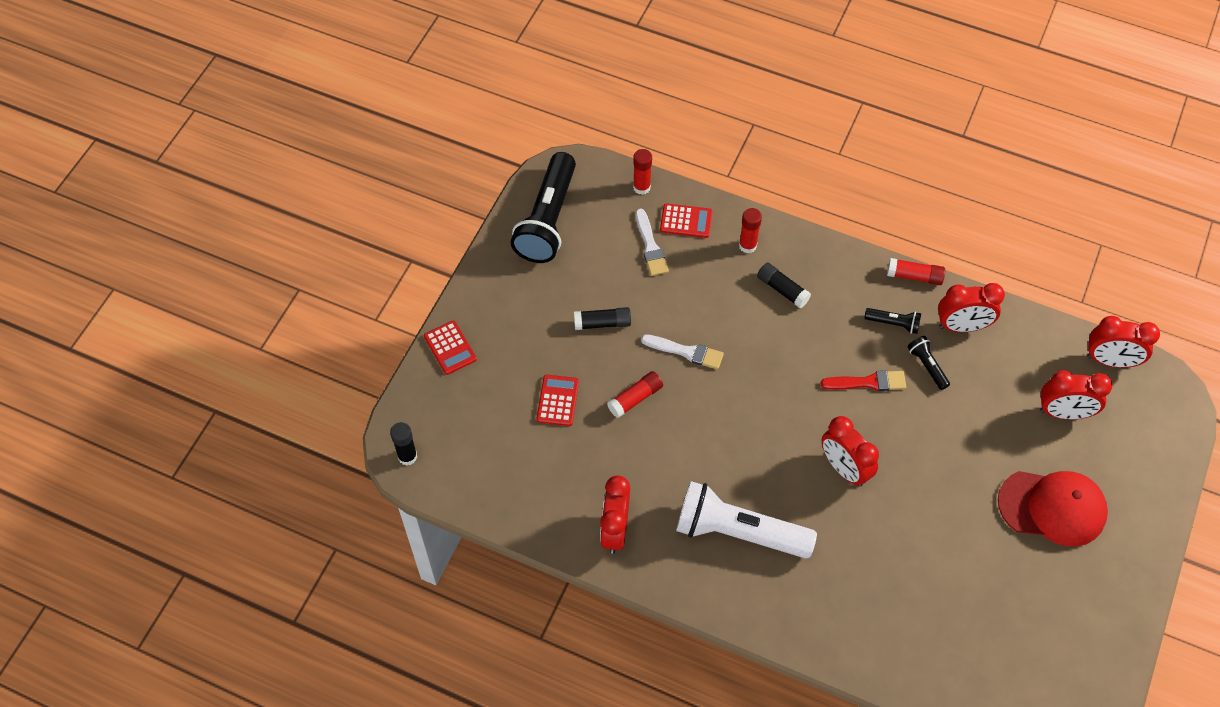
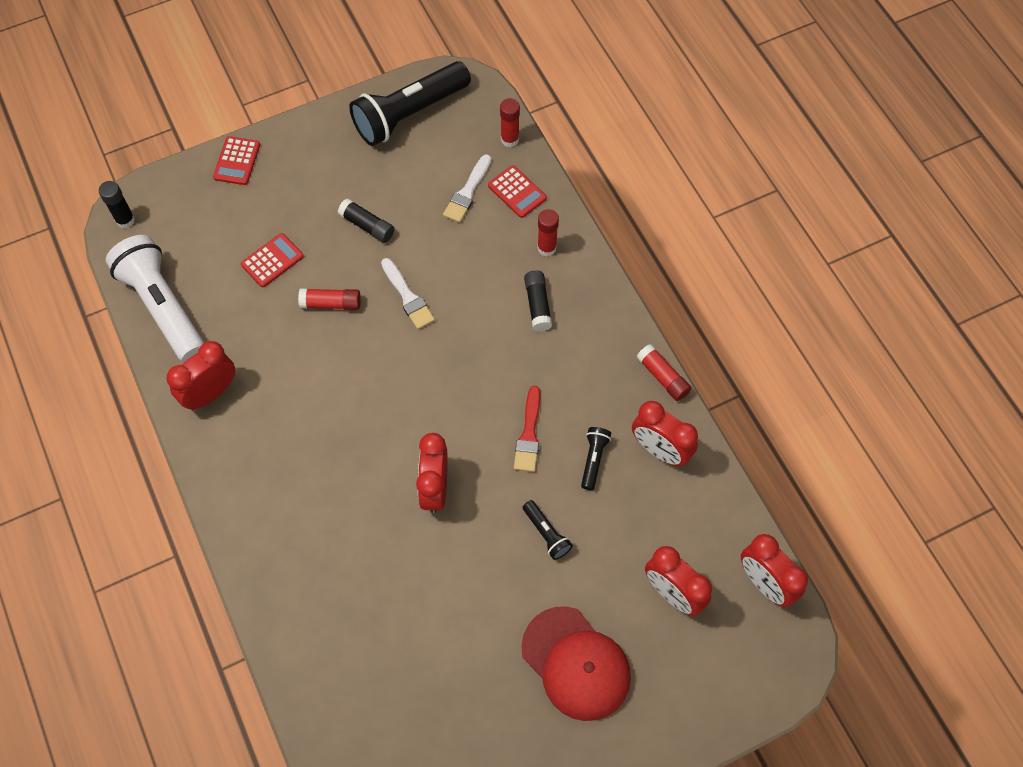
camera: 40 degrees right, 5 degrees up
white flashlight [676,481,817,559] -> white flashlight moved to [106,235,204,362]
red brush [821,370,906,391] -> red brush turned 60 degrees clockwise [514,386,540,472]
black flashlight [864,308,921,334] -> black flashlight moved to [523,500,573,560]

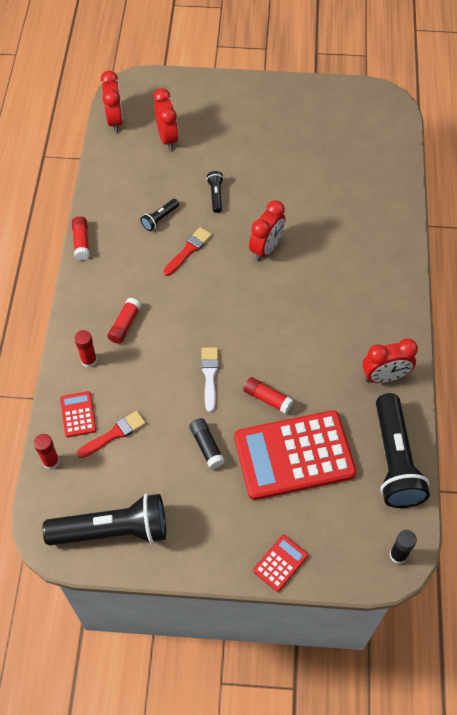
camera: 150 degrees left, 5 degrees down
white flashlight [106,235,204,362] -> black flashlight [376,393,430,508]
red calculator [241,233,304,287] -> red calculator [234,410,356,500], size x2.34
white brush [443,154,491,223] -> red brush [77,411,146,458]
red cap [521,606,631,721] -> none
black glue stick [524,270,552,331] -> red glue stick [107,298,141,344]
red clock [632,401,698,466] -> none

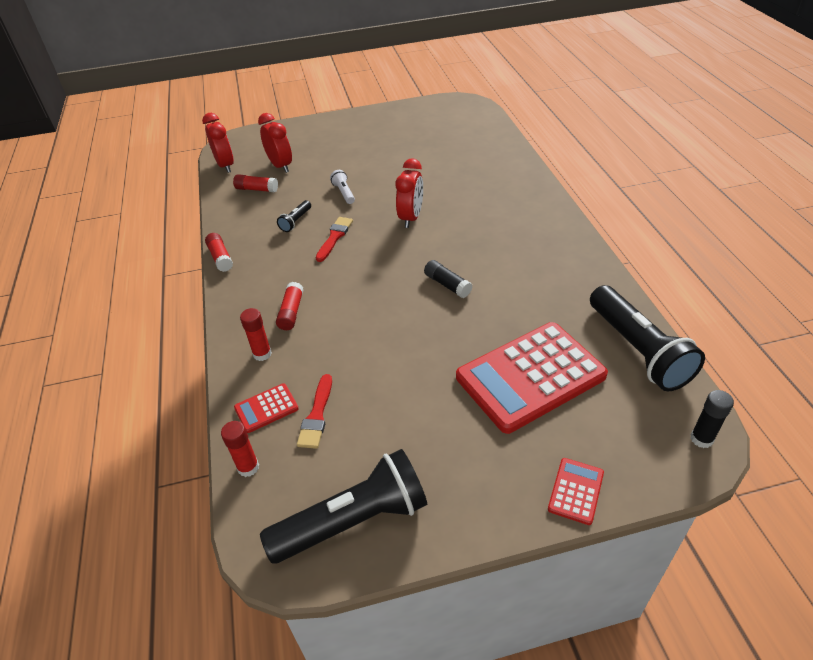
camera: 15 degrees left, 15 degrees down
red calculator [60,391,96,437] -> red calculator turned 90 degrees counterclockwise [234,383,299,433]
red brush [77,411,146,458] -> red brush turned 150 degrees clockwise [297,374,332,449]
black glue stick [189,418,225,469] -> black glue stick moved to [424,260,472,298]
white brush [201,347,219,412] -> none
black flashlight [206,171,224,213] -> white flashlight [330,170,355,204]
red glue stick [243,377,293,414] -> red glue stick moved to [233,174,278,193]
red clock [362,339,418,383] -> none

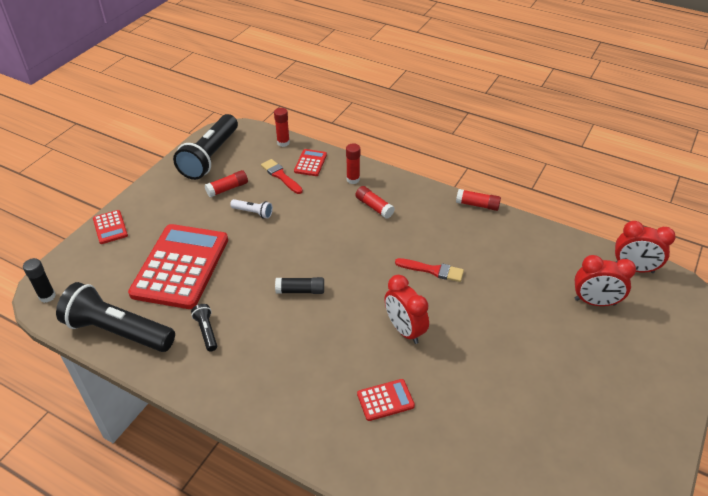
camera: 130 degrees right, 0 degrees up
red glue stick [233,174,278,193] -> red glue stick moved to [205,170,248,198]
black flashlight [277,200,311,232] -> black flashlight moved to [191,304,217,352]
red brush [316,217,353,262] -> red brush turned 45 degrees counterclockwise [395,258,464,282]
white flashlight [330,170,355,204] -> white flashlight moved to [230,199,273,219]
none -> red calculator [357,379,415,421]

